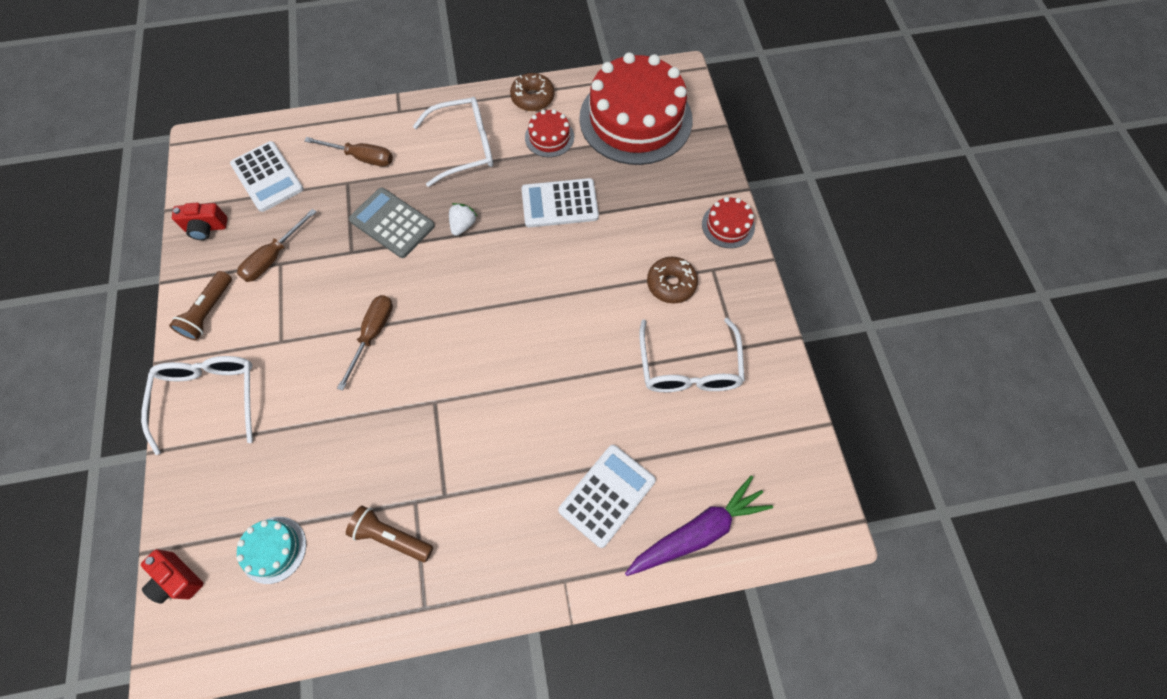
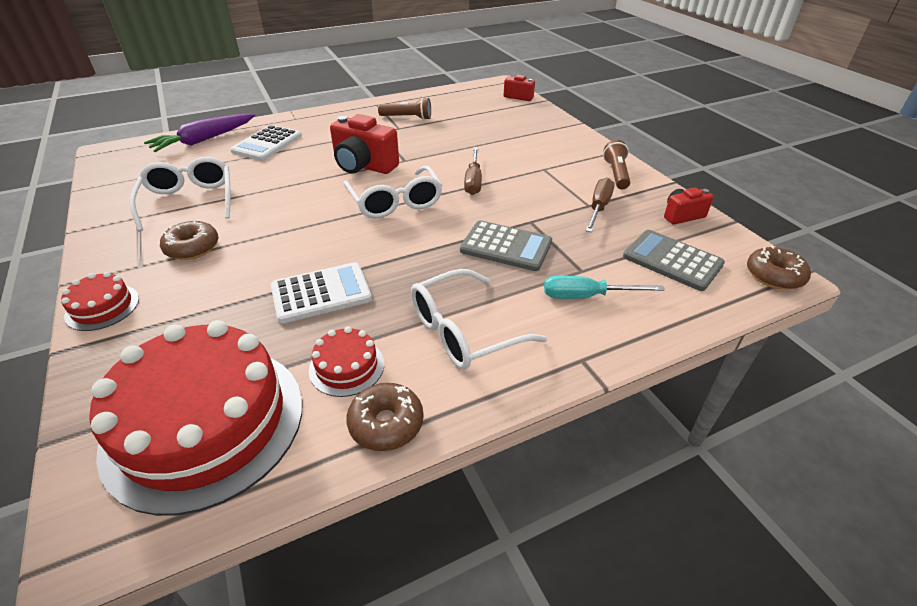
camera: 165 degrees right, 25 degrees down
white glasses [141,356,253,455] -> white glasses moved to [344,166,443,218]
white calculator [230,141,304,212] -> grey calculator [623,230,725,291]
turquoise cake [236,517,306,584] -> none
brown screwdriver [304,137,393,166] -> turquoise screwdriver [544,276,665,299]
white strawberry [449,203,477,236] -> none
none -> red camera [330,114,399,174]
none -> brown donut [747,245,811,290]

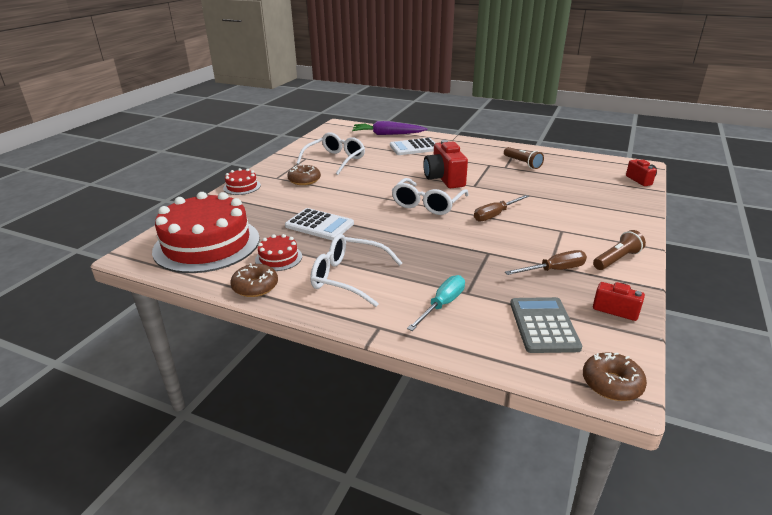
camera: 50 degrees right, 10 degrees down
grey calculator [460,220,552,271] -> none
turquoise screwdriver [544,276,665,299] -> turquoise screwdriver turned 75 degrees clockwise [407,275,465,331]

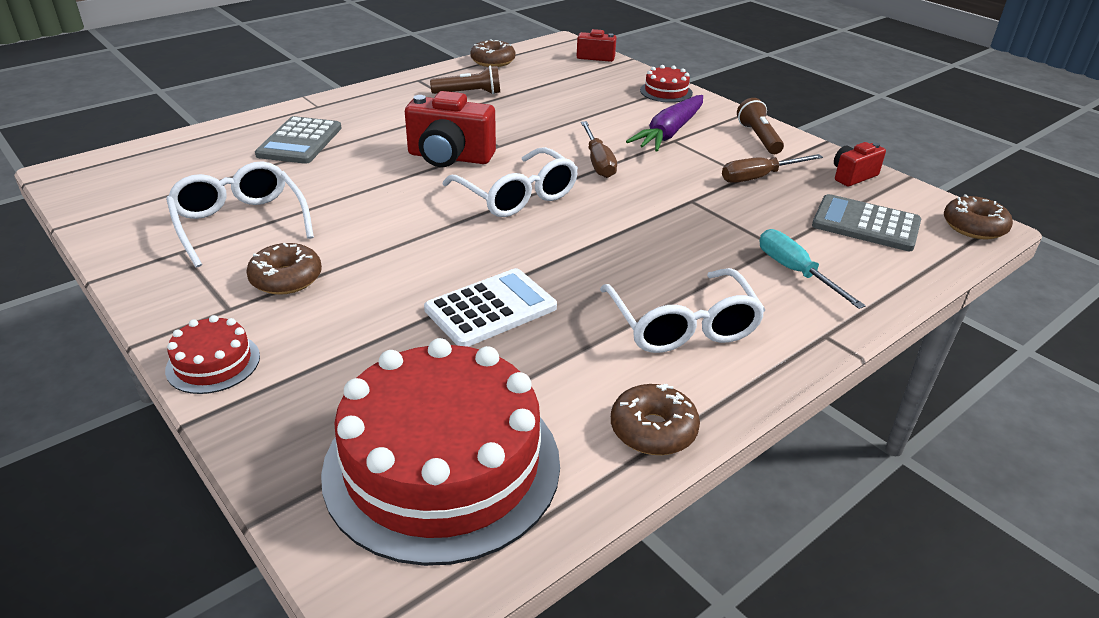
camera: 65 degrees left, 5 degrees up
red cake [255,234,302,271] -> red cake moved to [640,65,693,103]
white glasses [311,234,402,307] -> white glasses turned 60 degrees counterclockwise [600,268,765,353]
purple carrot [352,121,427,135] -> purple carrot moved to [626,95,703,152]
white calculator [390,138,435,155] -> grey calculator [255,116,341,164]
brown screwdriver [505,250,587,275] -> brown screwdriver turned 120 degrees counterclockwise [722,154,823,183]
none -> brown donut [470,39,515,67]

